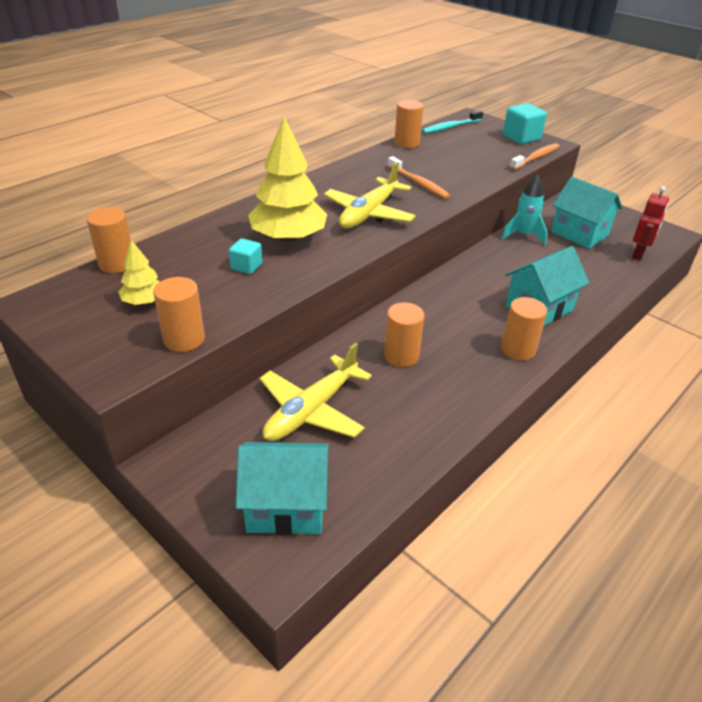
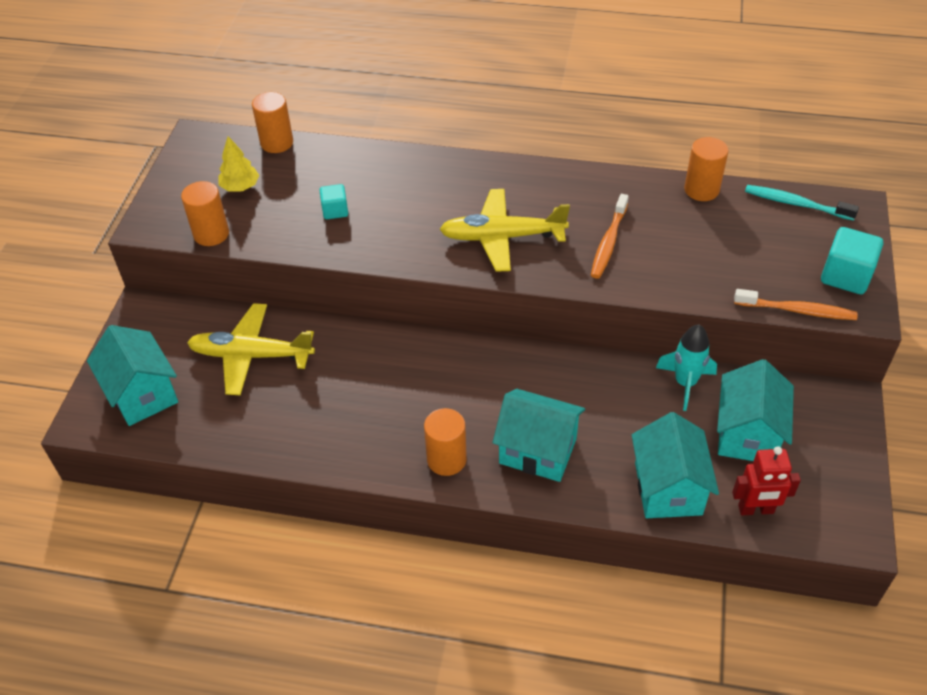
camera: 60 degrees right, 10 degrees up
yellow tree [248,117,327,243] -> none
orange cylinder [384,302,424,367] -> none
none -> turquoise house [632,412,719,518]

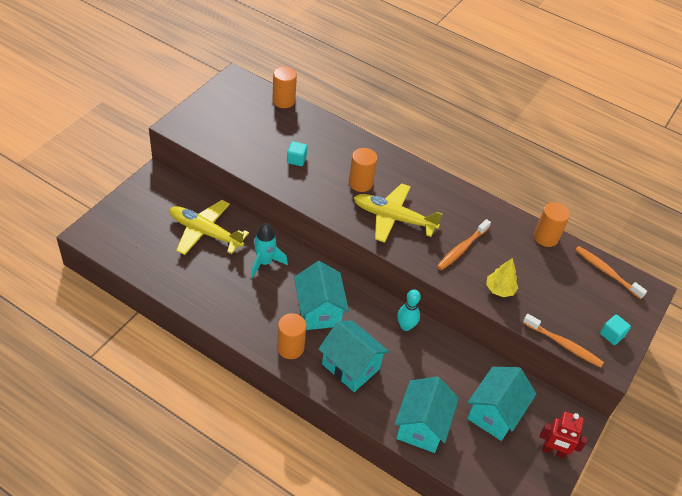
camera: 15 degrees right, 0 degrees up
turquoise house [87,325,178,426] -> turquoise house moved to [294,261,349,330]
orange cylinder [181,181,229,246] -> orange cylinder moved to [349,148,378,192]
yellow tree [218,136,259,192] -> yellow tree moved to [486,258,518,297]
turquoise rocket [656,324,717,411] -> turquoise rocket moved to [251,223,288,278]
red robot [732,446,801,515] -> red robot moved to [539,411,588,459]
turquoise toothbrush [745,185,859,221] -> orange toothbrush [575,246,647,299]
turquoise cube [821,227,883,294] -> turquoise cube [600,314,631,345], size x0.60
none -> turquoise bowling pin [397,289,421,331]

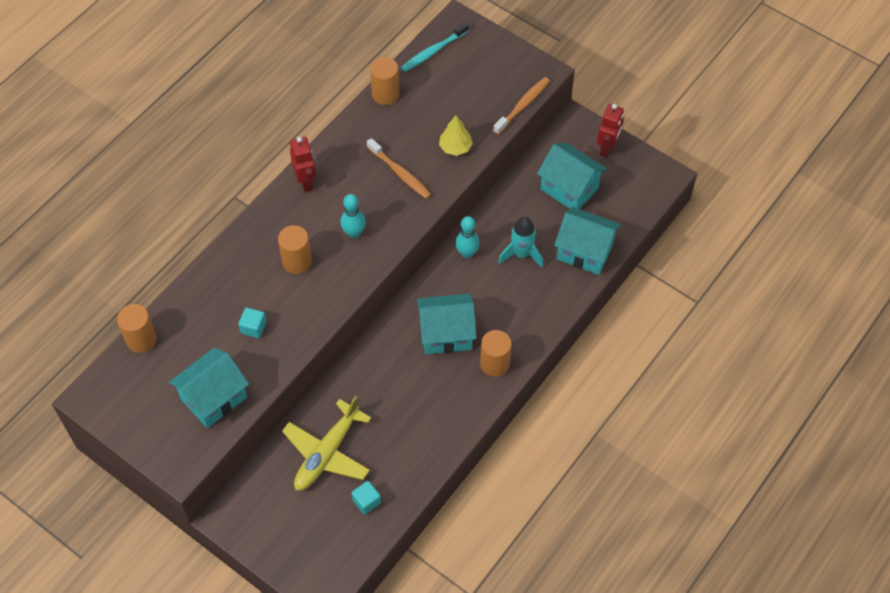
camera: 80 degrees left, 10 degrees up
turquoise rocket [251,223,288,278] -> turquoise rocket moved to [498,217,543,268]
turquoise house [319,321,389,392] -> turquoise house moved to [169,347,249,428]
yellow plane [354,183,443,243] -> turquoise bowling pin [340,194,366,238]
orange toothbrush [575,246,647,299] -> turquoise toothbrush [401,22,469,72]
turquoise cube [600,314,631,345] -> turquoise cube moved to [352,481,381,514]
none -> red robot [290,137,316,192]

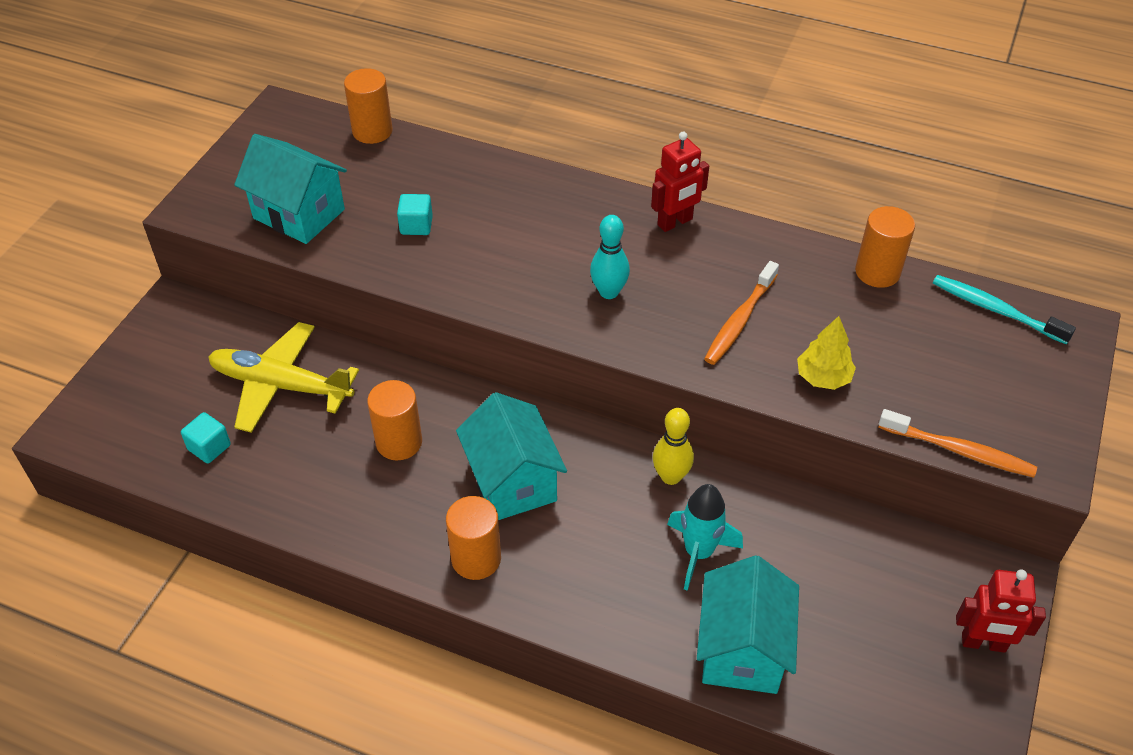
camera: 75 degrees right, 10 degrees down
orange cylinder [278,225,312,274] -> orange cylinder moved to [367,380,422,460]
turquoise bowling pin [455,216,480,258] -> yellow bowling pin [653,408,694,485]
turquoise house [537,143,607,209] -> none

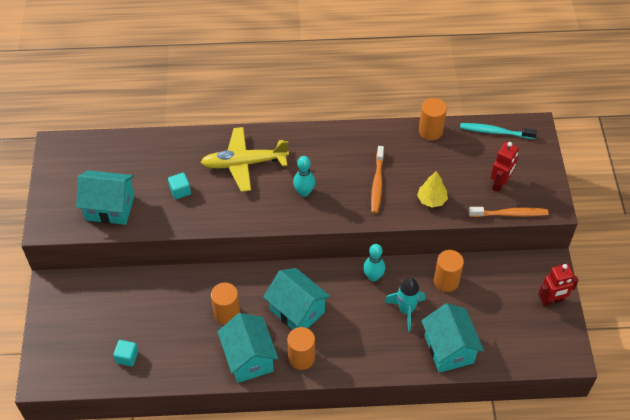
camera: 25 degrees left, 5 degrees up
yellow plane [208,322,359,433] -> yellow plane moved to [201,127,289,192]
orange cylinder [344,68,393,144] -> orange cylinder moved to [434,250,464,292]
red robot [651,132,709,232] -> red robot moved to [490,142,519,192]
yellow bowling pin [653,408,694,485] -> turquoise bowling pin [363,244,385,282]
none -> turquoise house [217,313,278,383]

